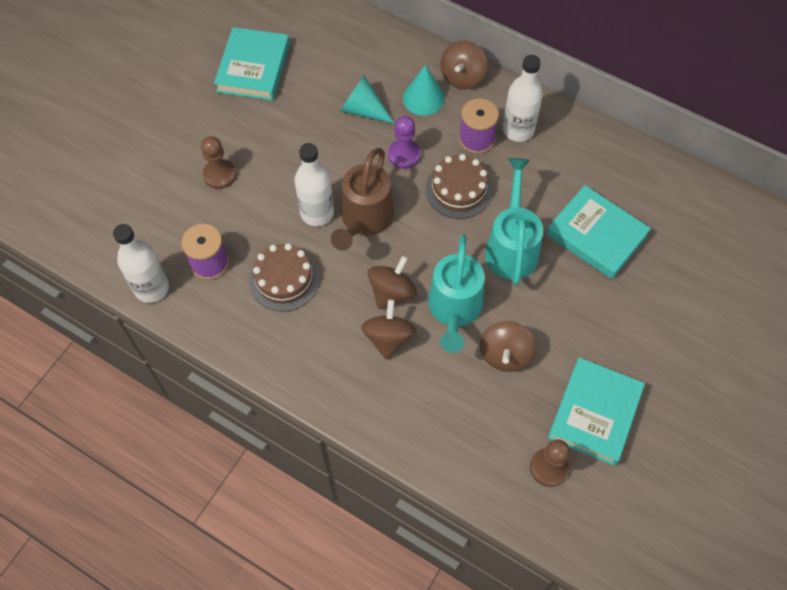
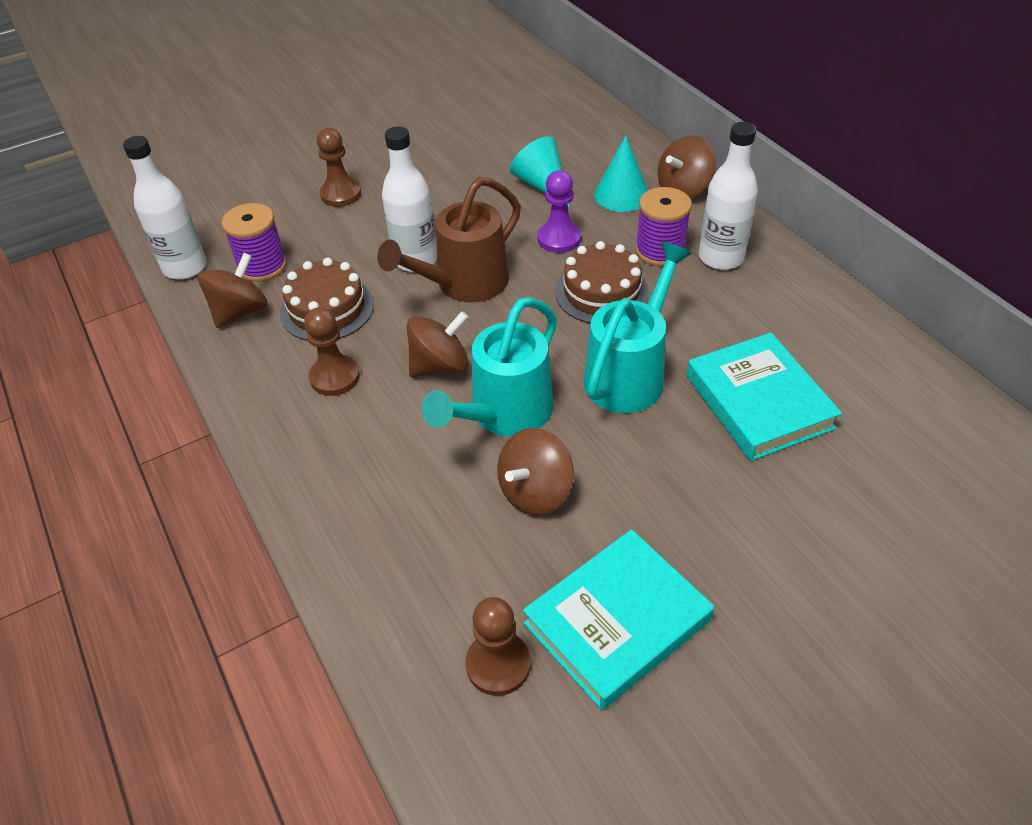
camera: 30 degrees right, 15 degrees down
turquoise book [214,27,290,101] -> none
brown spinning top [361,300,417,360] -> brown spinning top moved to [197,253,268,328]
none -> brown pawn [304,307,360,396]

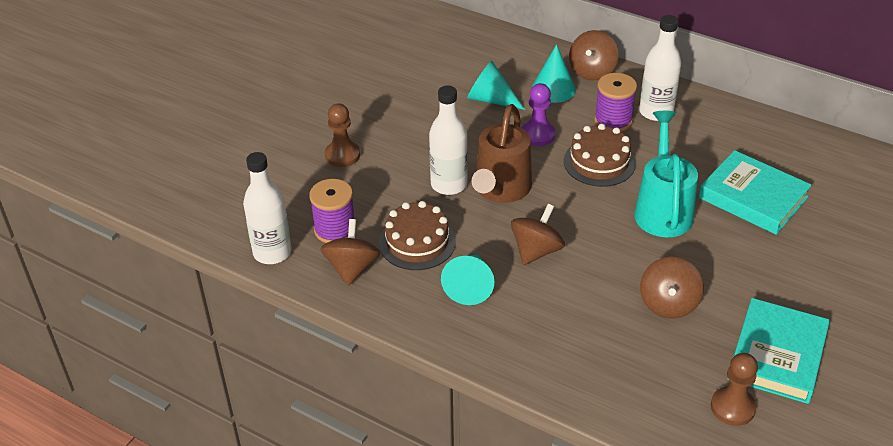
camera: 30 degrees left, 5 degrees down
brown pawn [304,307,360,396] -> turquoise cone [441,255,494,305]
turquoise watering can [421,297,557,436] -> none

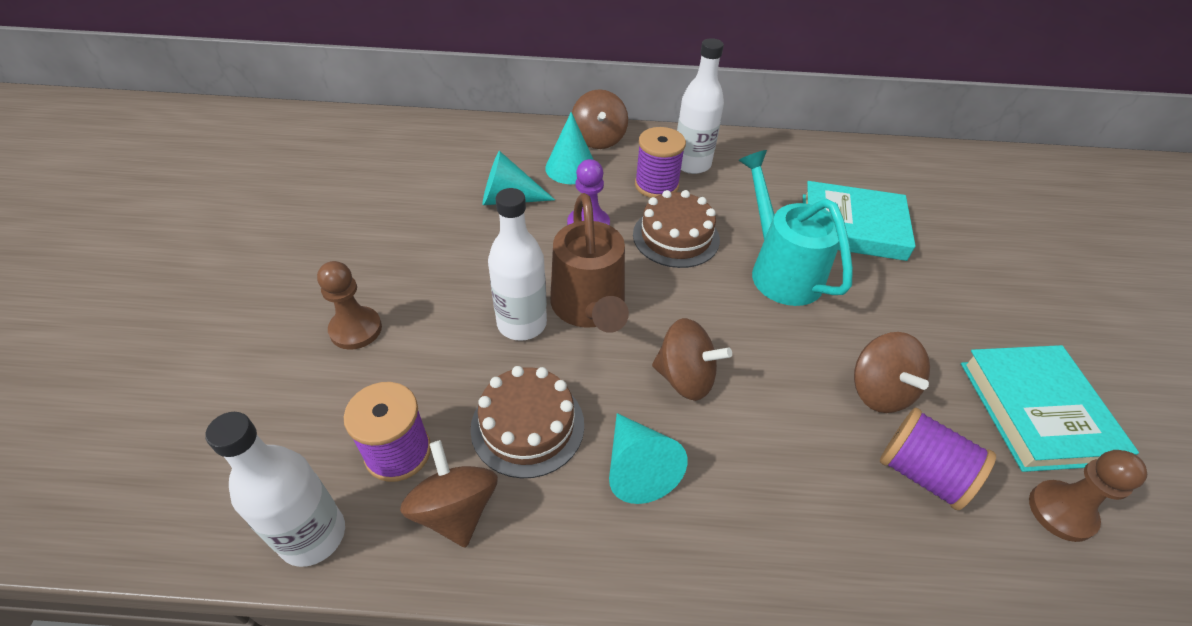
camera: 30 degrees left, 5 degrees up
brown spinning top [511,204,565,265] -> brown spinning top turned 105 degrees clockwise [652,318,732,401]
none -> purple spool [880,408,996,510]

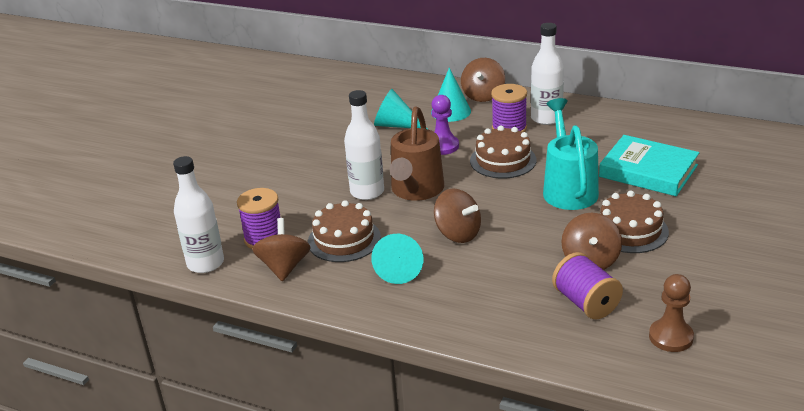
camera: 25 degrees right, 15 degrees down
brown pawn [317,261,382,350] -> none
turquoise book [961,345,1139,472] -> none
none -> brown cake [600,191,669,253]

